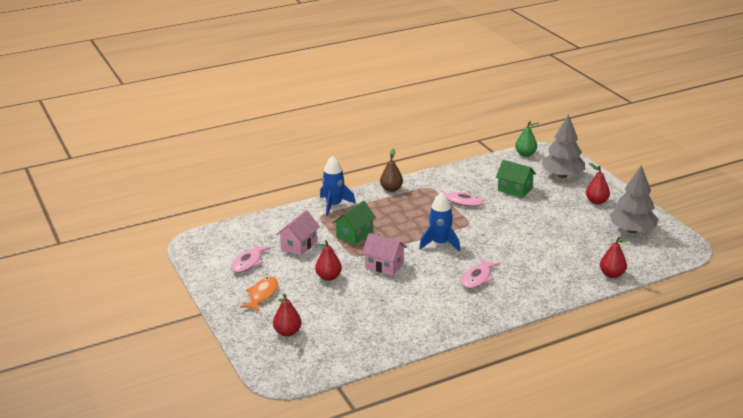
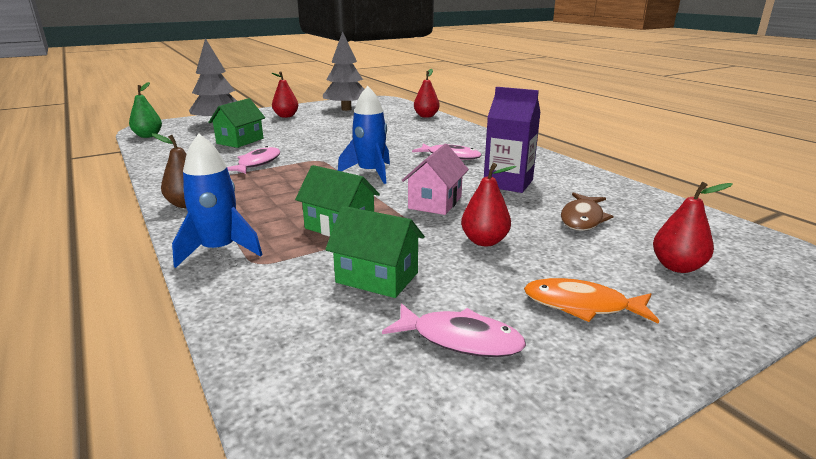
camera: 95 degrees left, 5 degrees down
pink house [276,210,320,256] -> green house [325,206,425,298]
none -> purple carton [484,87,541,193]
none -> brown fish [561,192,613,231]

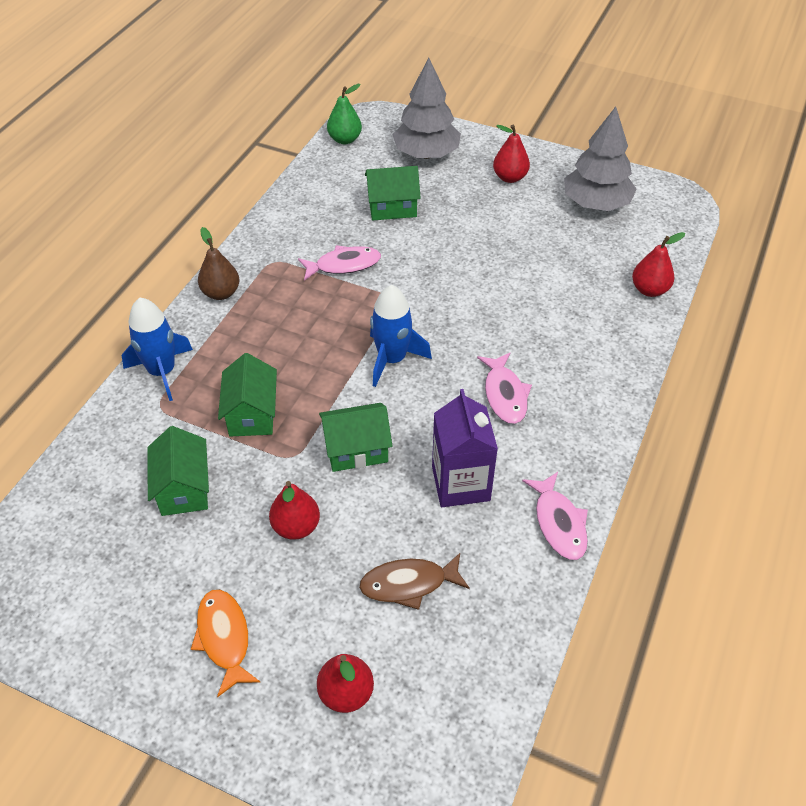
camera: 55 degrees right, 25 degrees up
pink fish [382,303,526,357] -> pink fish moved to [522,472,588,560]
pink house [402,144,469,215] -> green house [319,403,392,472]

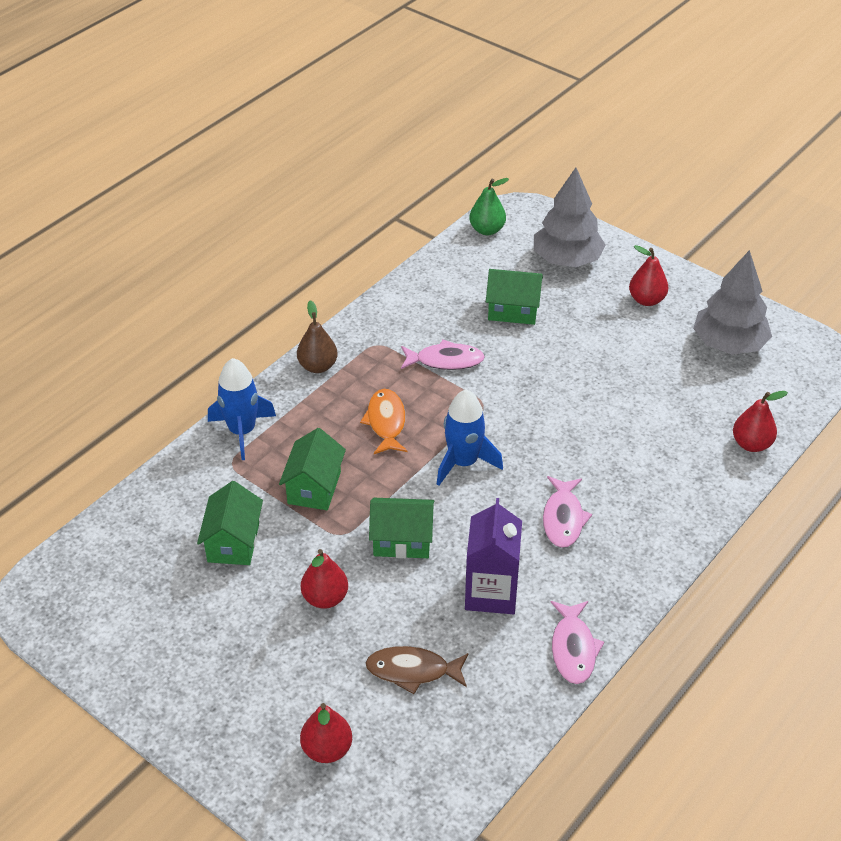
camera: 15 degrees right, 5 degrees down
orange fish [191,589,261,697] -> orange fish moved to [360,389,408,454]

